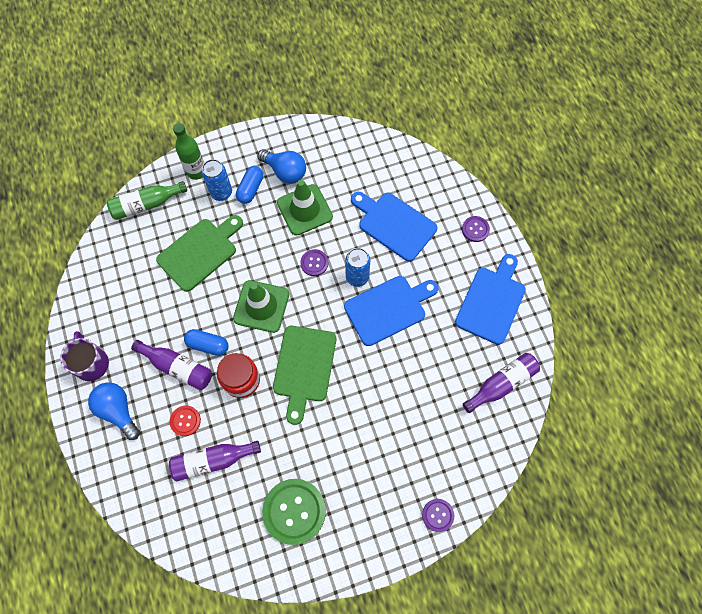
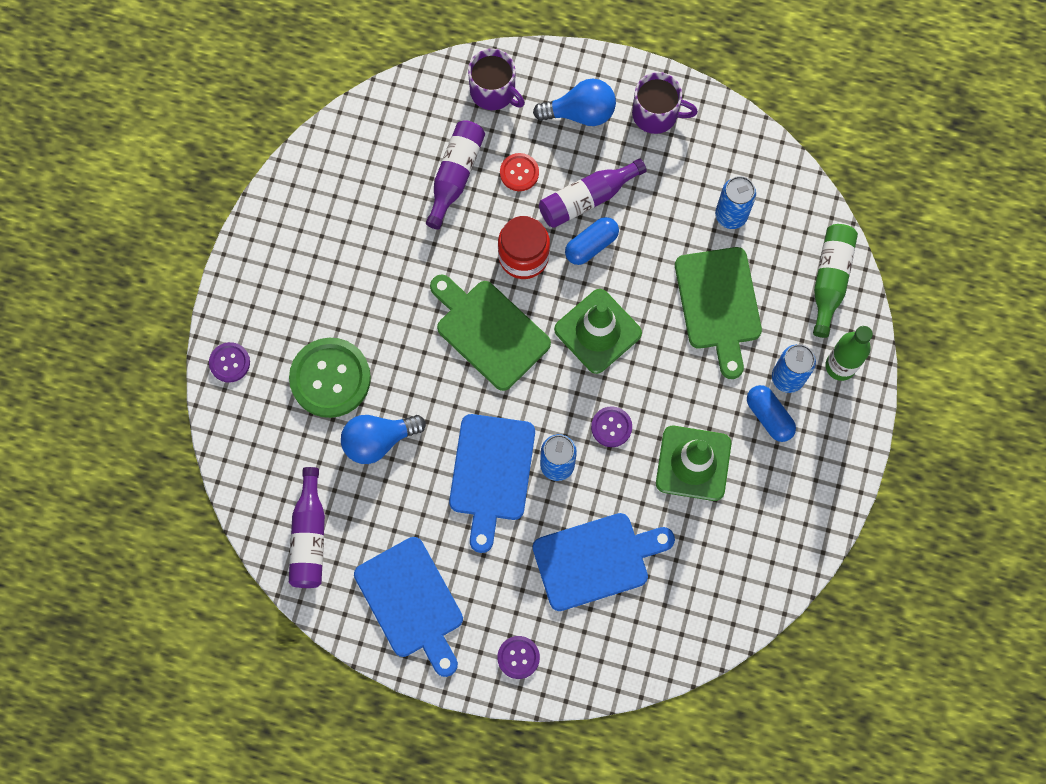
camera: 125 degrees right, 5 degrees up
blue light bulb [258,149,306,184] -> blue light bulb moved to [341,415,426,464]
green button [262,479,326,545] -> green button moved to [289,338,371,418]
none -> purple mug [468,49,525,110]
none -> blue can [715,176,756,229]

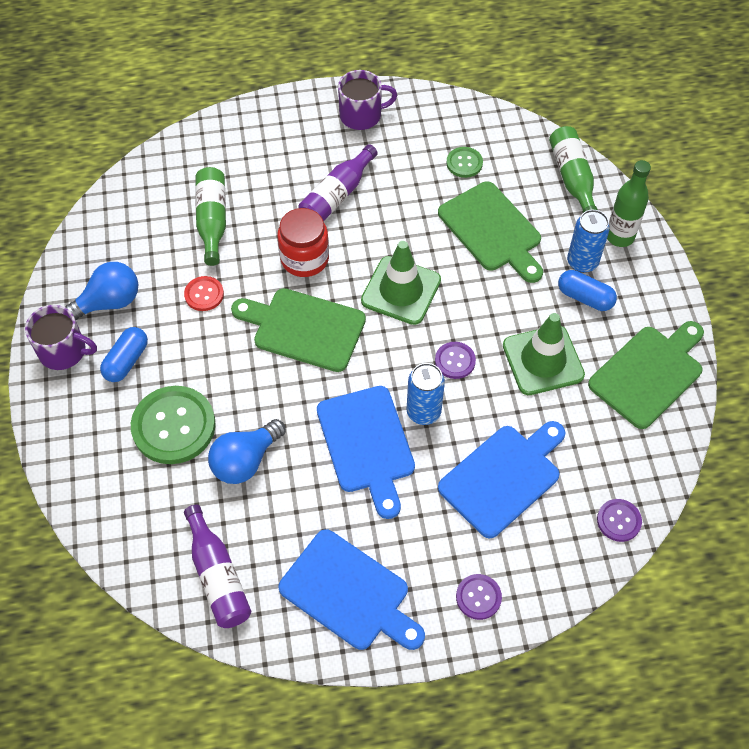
camera: 25 degrees left, 15 degrees down
purple button [209,342,250,383] -> purple button moved to [597,499,642,542]
purple bottle [426,120,485,229] -> green bottle [195,167,226,266]
purple mug [468,49,525,110] -> purple mug moved to [25,305,97,370]
red button [500,153,539,191] -> red button moved to [184,276,224,311]
blue light bulb [533,79,616,126] -> blue light bulb moved to [65,262,138,320]
blue capsule [565,217,619,265] -> blue capsule moved to [100,327,148,382]
blue can [715,176,756,229] -> green button [446,147,483,178]
none -> green cutting board [588,321,704,429]

